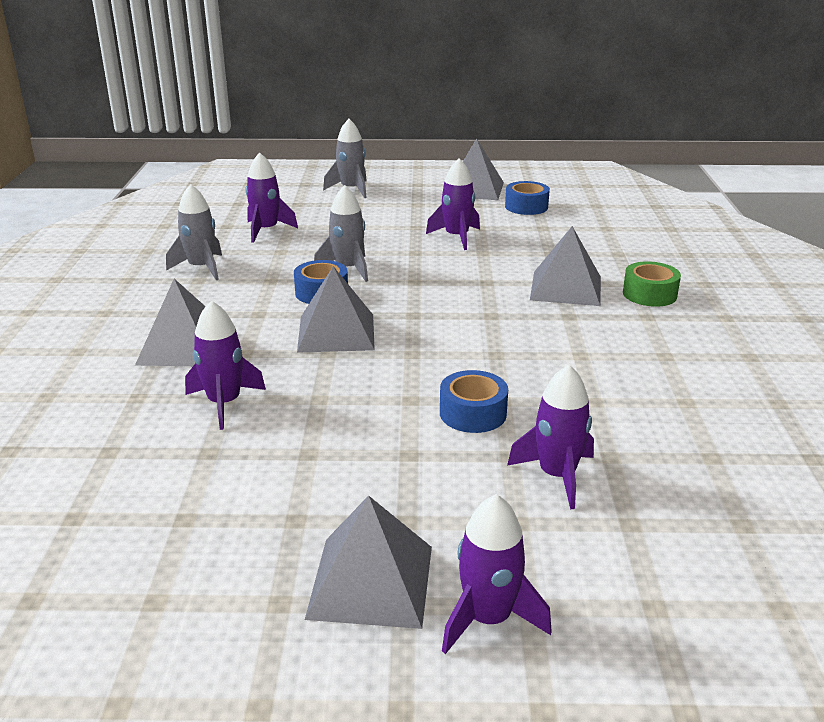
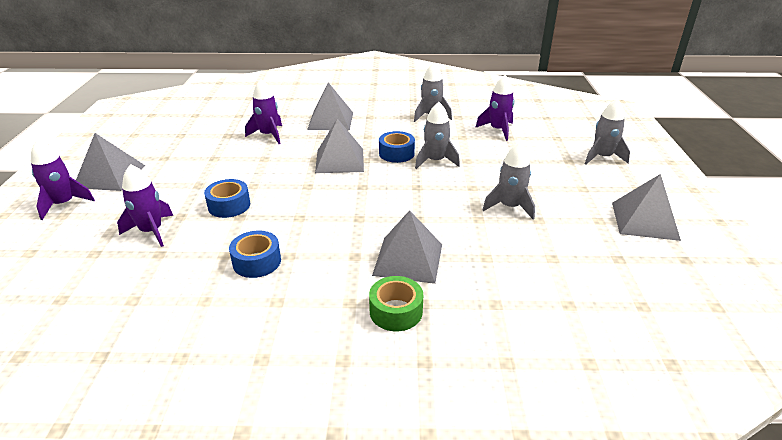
camera: 90 degrees right, 5 degrees up
purple rocket [426,158,480,250] -> grey rocket [483,142,535,220]
blue tape [505,181,550,215] -> blue tape moved to [229,231,281,278]

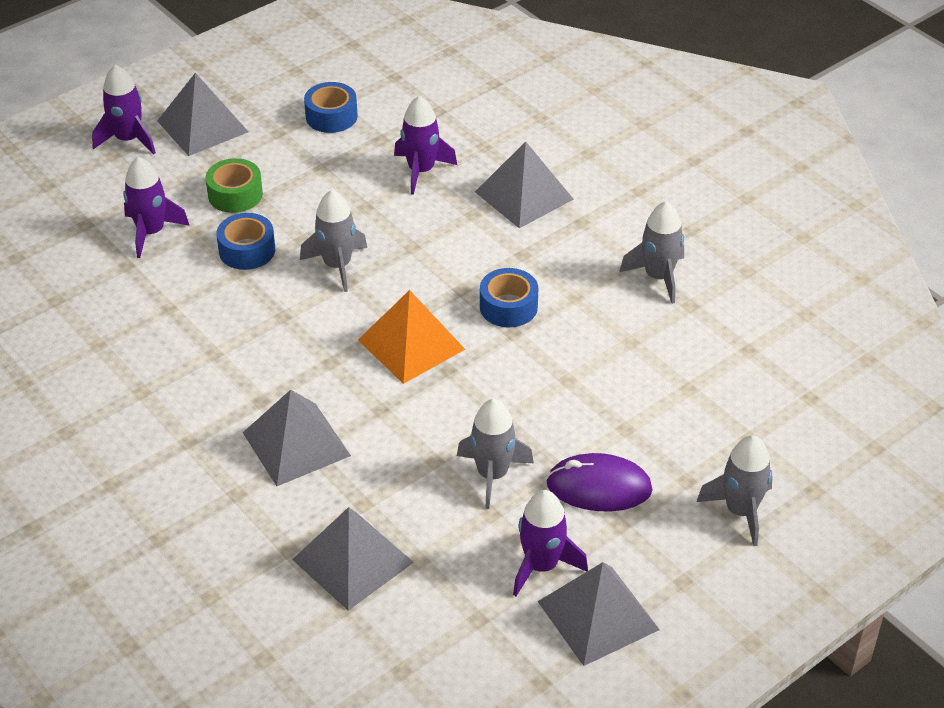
camera: 50 degrees right, 10 degrees up
blue tape [229,231,281,278] -> blue tape moved to [304,82,358,133]
grey pyramid [315,118,364,173] -> grey pyramid moved to [292,507,414,611]
green tape [369,276,423,331] -> green tape moved to [206,158,263,213]
grey rocket [415,102,460,169] -> grey rocket moved to [300,190,367,292]
purple rocket [475,75,515,141] -> purple rocket moved to [513,490,588,596]
none -> orange pyramid [358,290,465,384]
none -> purple mouse [546,453,652,512]

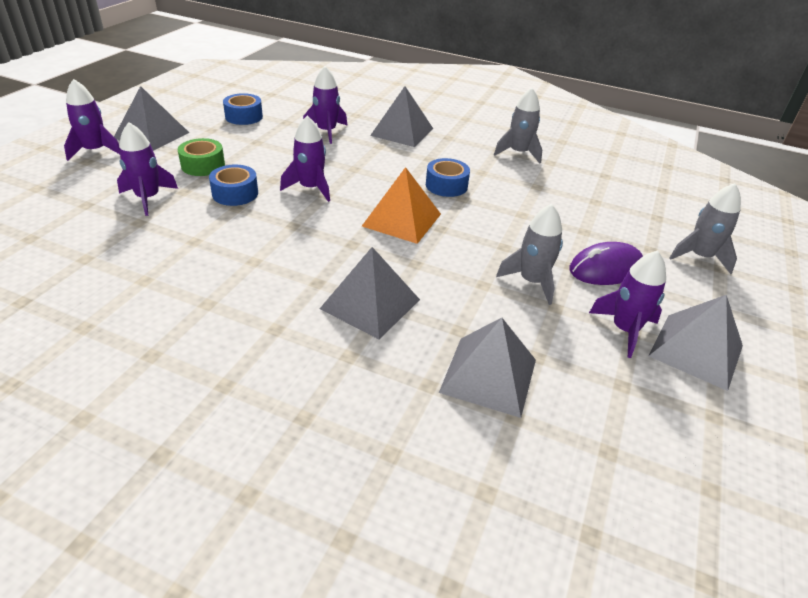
camera: 30 degrees left, 5 degrees down
grey rocket [300,190,367,292] -> purple rocket [280,116,330,202]

